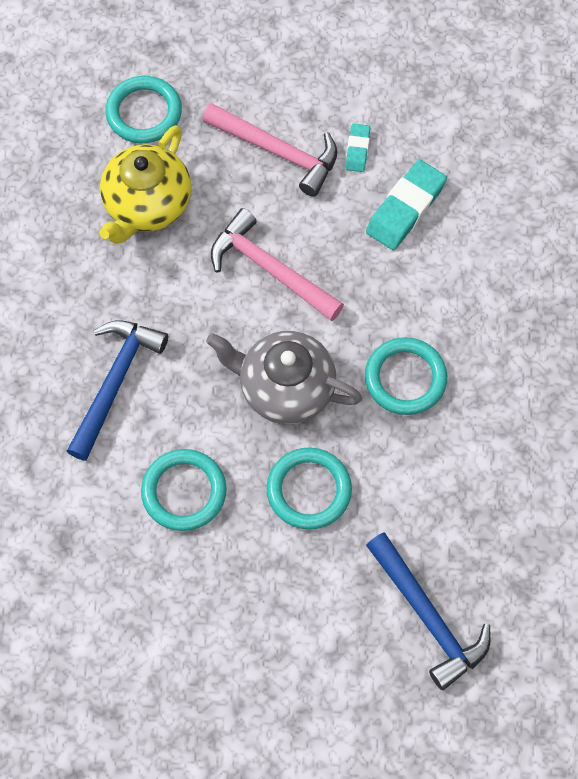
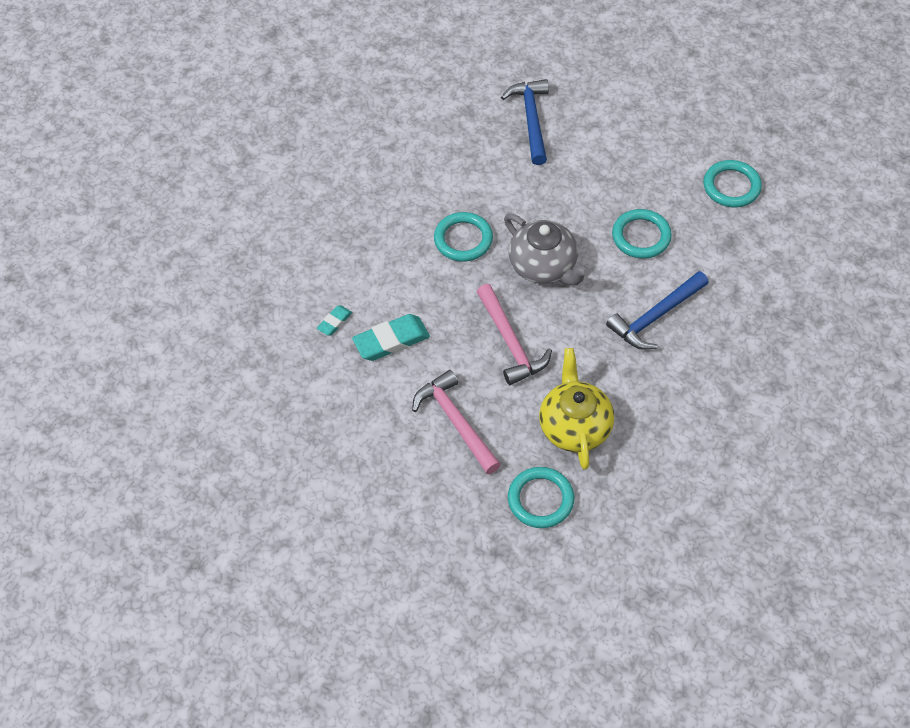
camera: 150 degrees left, 10 degrees down
yellow teapot [99,125,192,244] -> yellow teapot turned 60 degrees counterclockwise [539,348,614,470]
turquoise ring [266,448,352,530] -> turquoise ring moved to [703,160,762,207]
turquoise eraser [345,124,370,172] -> turquoise eraser moved to [317,305,352,336]

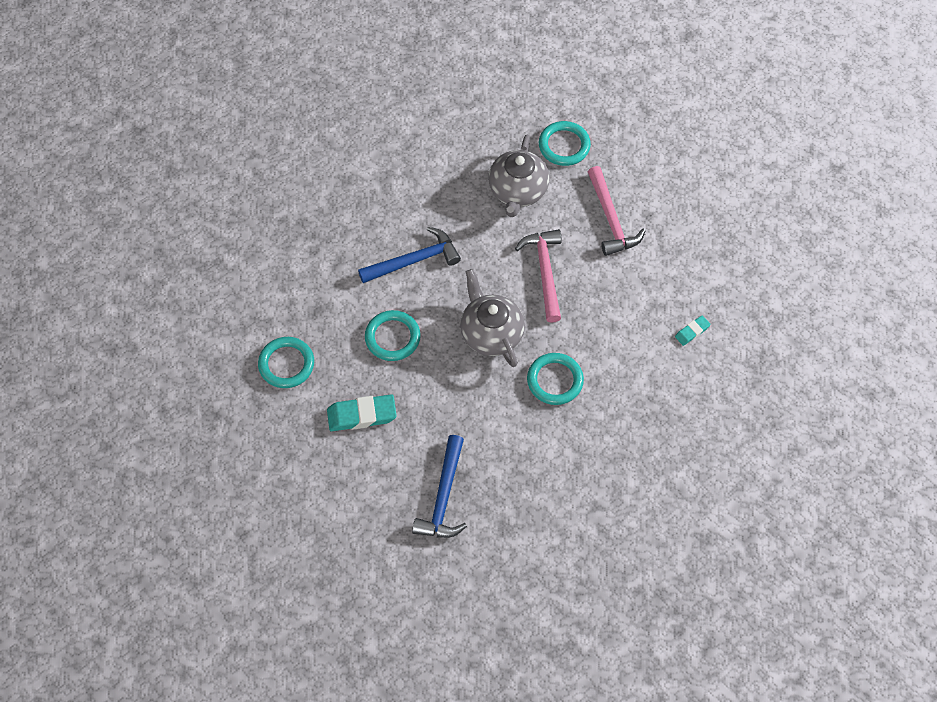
camera: 165 degrees left, 5 degrees up
turquoise eraser [352,314,430,361] -> turquoise eraser moved to [327,395,397,431]
yellow teapot [539,348,614,470] -> grey teapot [488,135,550,217]

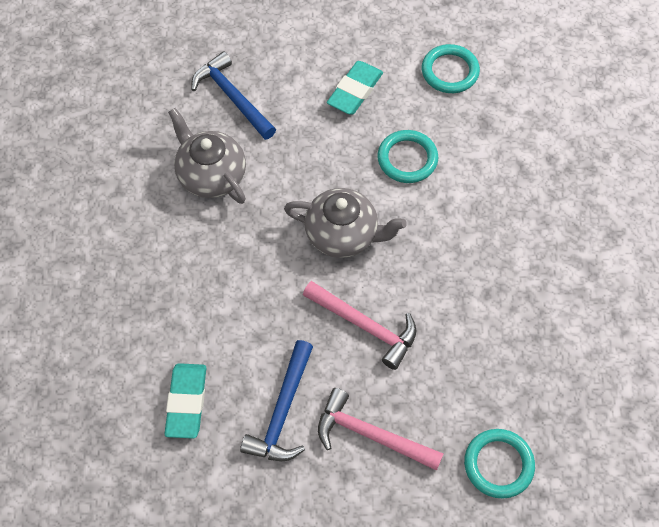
camera: 130 degrees right, 0 degrees up
blue hammer [358,227,461,283] -> blue hammer moved to [240,340,313,461]
grey teapot [488,135,550,217] -> grey teapot moved to [168,108,246,204]
turquoise ring [527,353,584,405] -> none
turquoise eraser [675,316,711,346] -> turquoise eraser [165,363,206,439], size x1.87

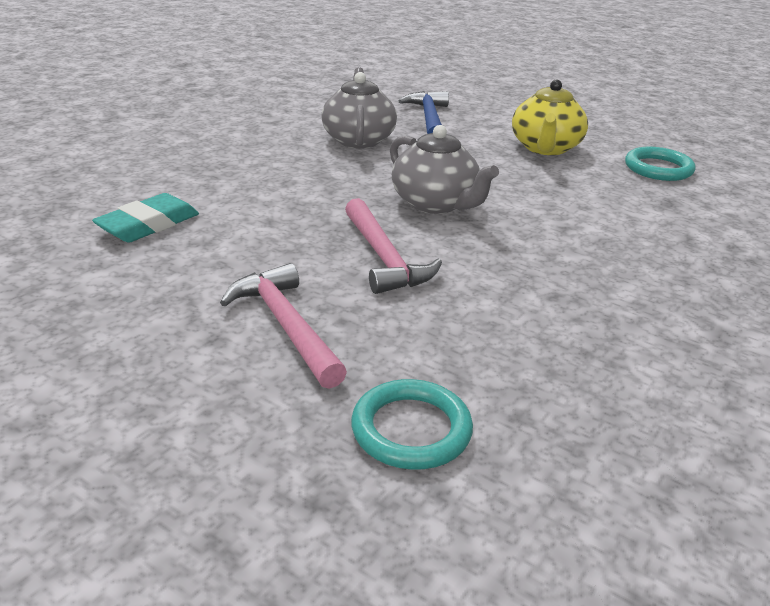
camera: 35 degrees right, 30 degrees down
blue hammer [240,340,313,461] -> none
turquoise eraser [327,61,383,114] -> yellow teapot [512,79,588,155]
turquoise ring [377,130,438,183] -> none

